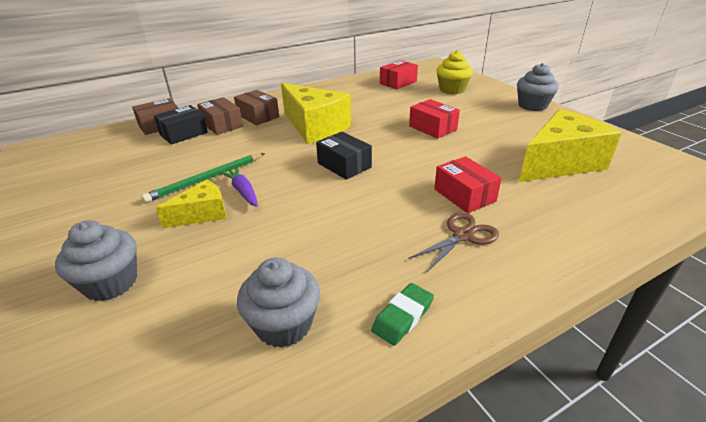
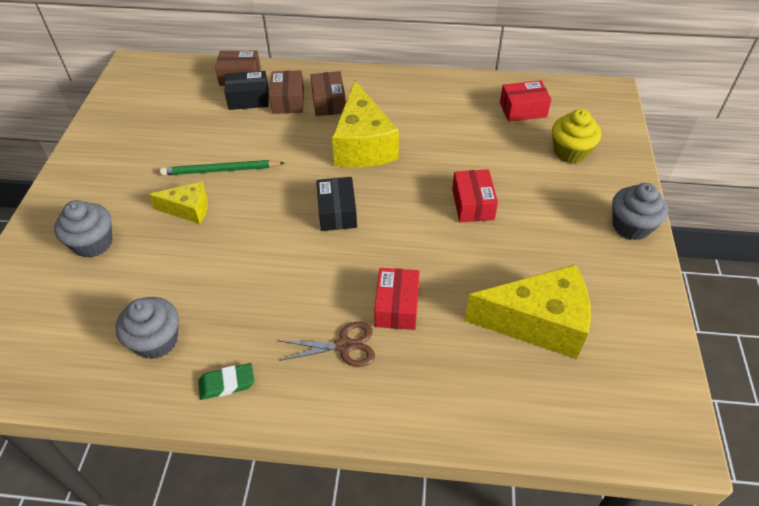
camera: 35 degrees right, 15 degrees up
purple carrot [220,167,258,207] -> none

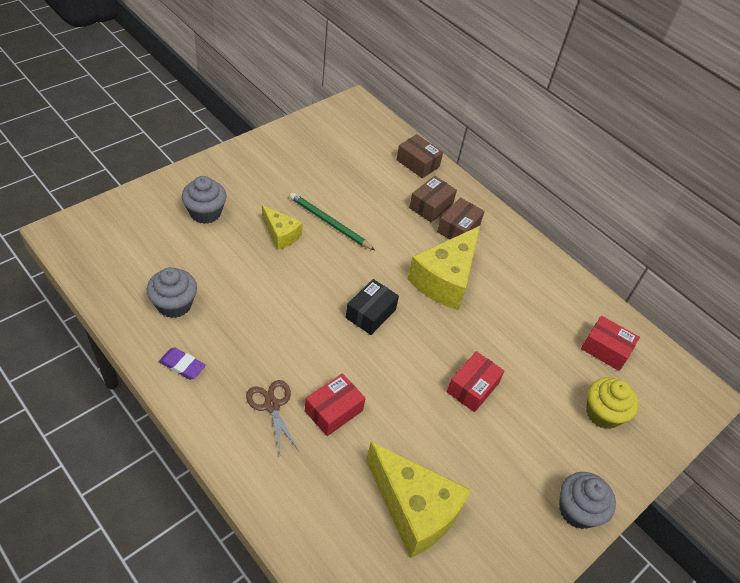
camera: 35 degrees right, 0 degrees up
green eraser [198,363,254,400] -> purple eraser [159,347,206,380]
black box [224,71,269,110] -> none
brown scissors [279,322,375,367] -> brown scissors turned 150 degrees counterclockwise [246,380,299,453]

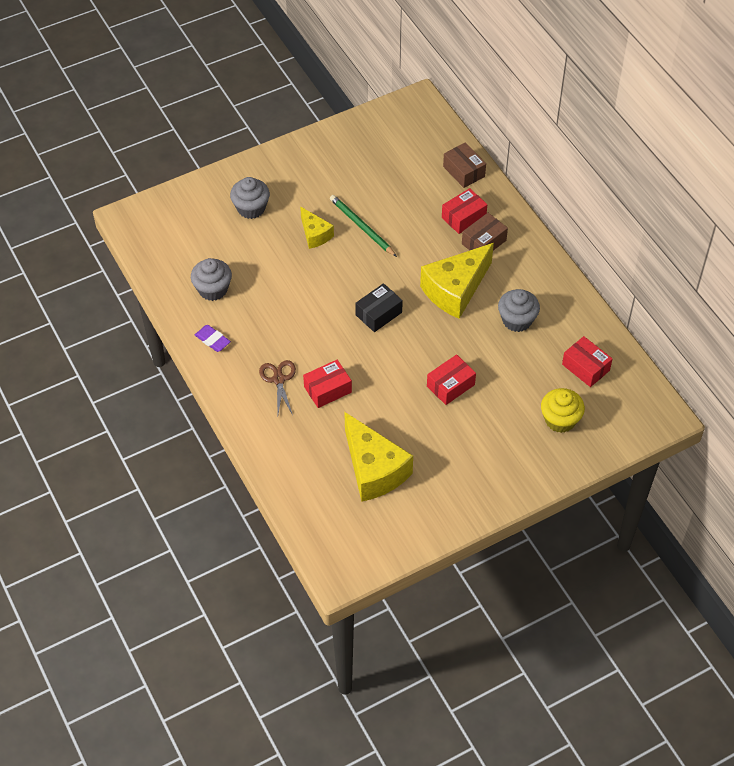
camera: 20 degrees right, 5 degrees up
brown box [409,176,457,222] -> red box [442,188,487,234]
grey cupcake [559,472,616,529] -> grey cupcake moved to [498,289,540,332]

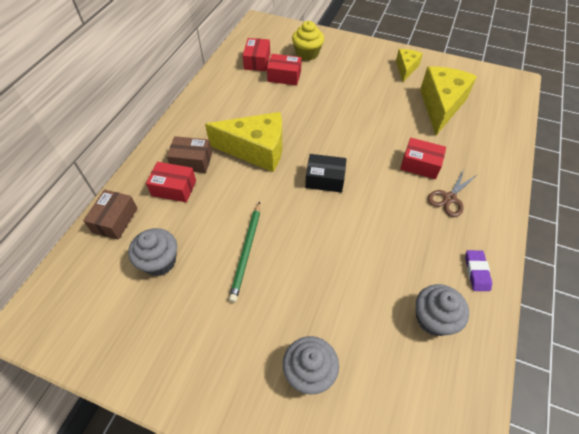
camera: 130 degrees left, 0 degrees up
yellow cheese [300,207,334,249] -> yellow cheese moved to [396,49,423,82]
red box [427,354,476,405] -> red box moved to [267,54,302,85]
grey cupcake [498,289,540,332] -> grey cupcake moved to [128,228,177,276]

